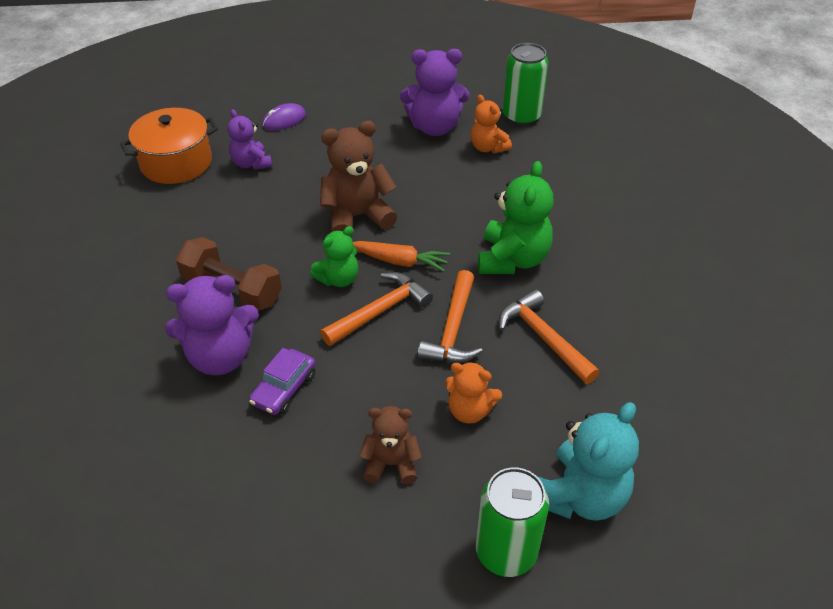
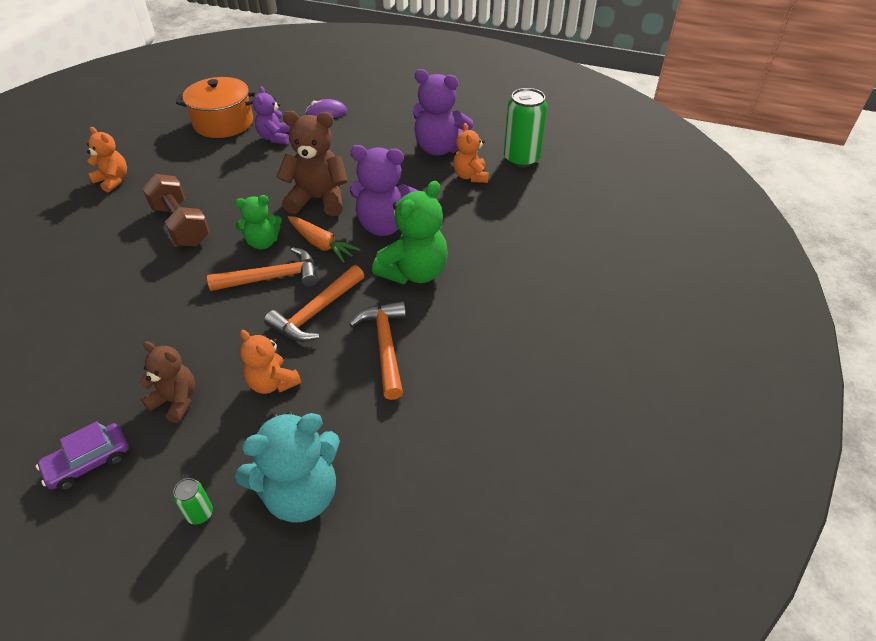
camera: 25 degrees right, 0 degrees up
purple teddy bear [165,275,259,375] -> purple teddy bear moved to [350,145,419,236]
purple car [249,348,315,415] -> purple car moved to [36,421,129,491]
green can [476,467,549,577] -> green can [173,478,213,524], size x0.45
none -> orange teddy bear [87,127,127,193]

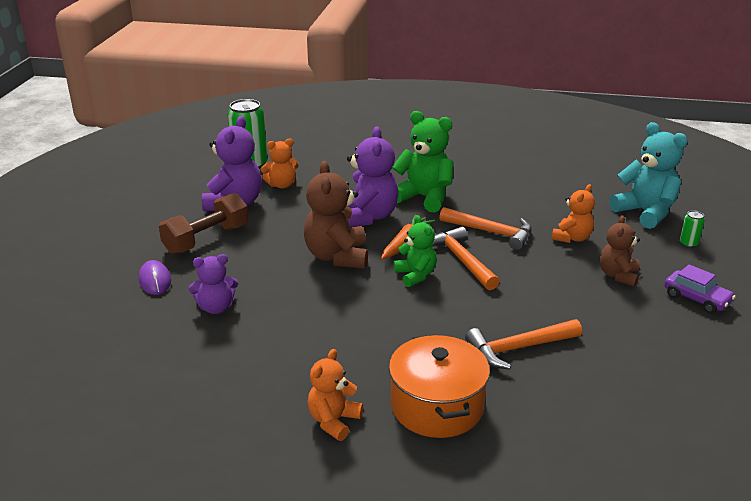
camera: 100 degrees left, 15 degrees down
brown dumbbell [142,174,210,246] -> brown dumbbell moved to [159,193,249,254]
orange pot [176,77,258,138] -> orange pot moved to [389,334,490,438]
orange hammer [349,301,406,400] -> orange hammer moved to [465,319,582,370]

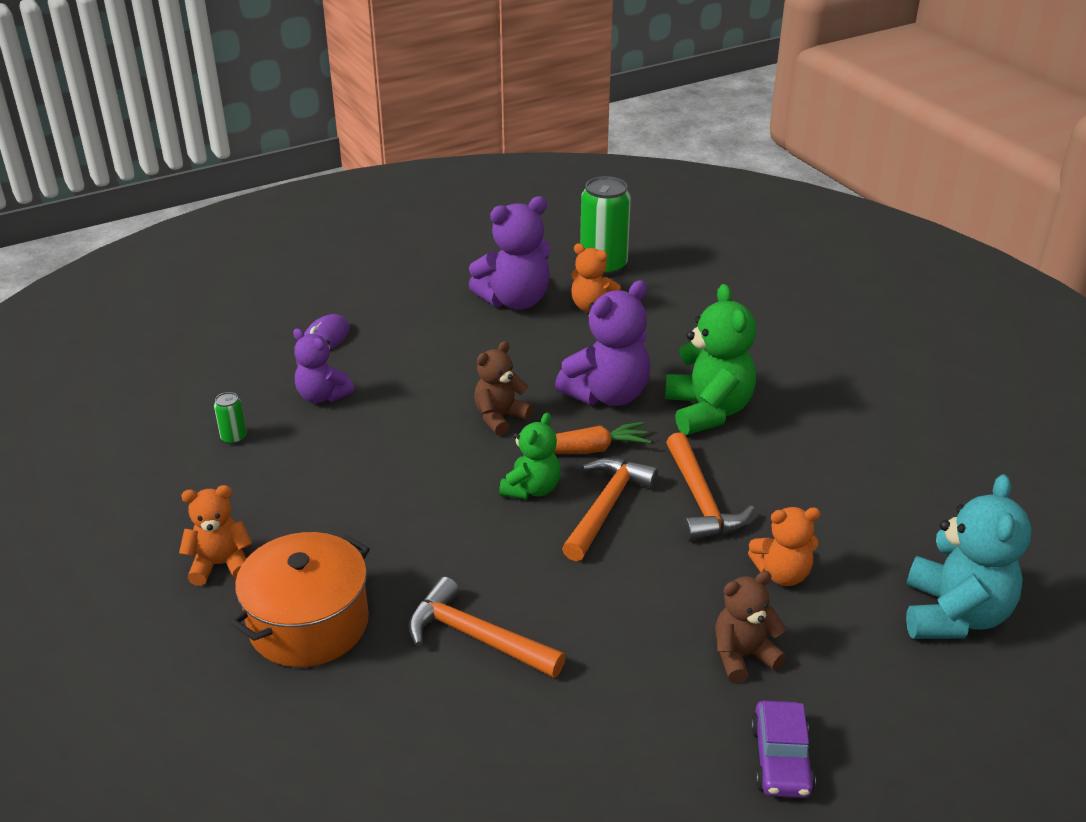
camera: 50 degrees right, 5 degrees up
brown dumbbell [159,193,249,254] -> none
brown teddy bear [304,161,368,269] -> brown teddy bear [474,341,533,436], size x0.61
green can [680,210,705,248] -> green can moved to [214,392,247,444]

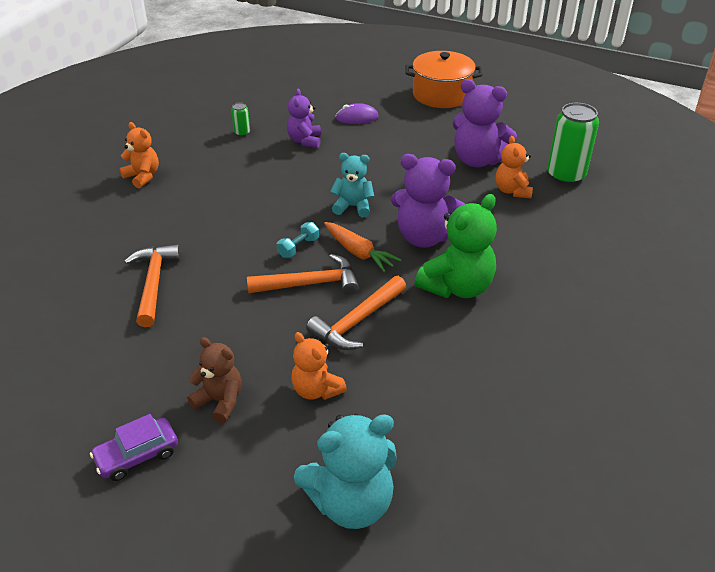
camera: 55 degrees right, 5 degrees up
orange pot [231,532,370,667] -> orange pot moved to [405,51,482,108]
brown teddy bear [474,341,533,436] -> turquoise teddy bear [330,153,374,218]
green teddy bear [499,413,560,499] -> turquoise dumbbell [277,222,319,258]

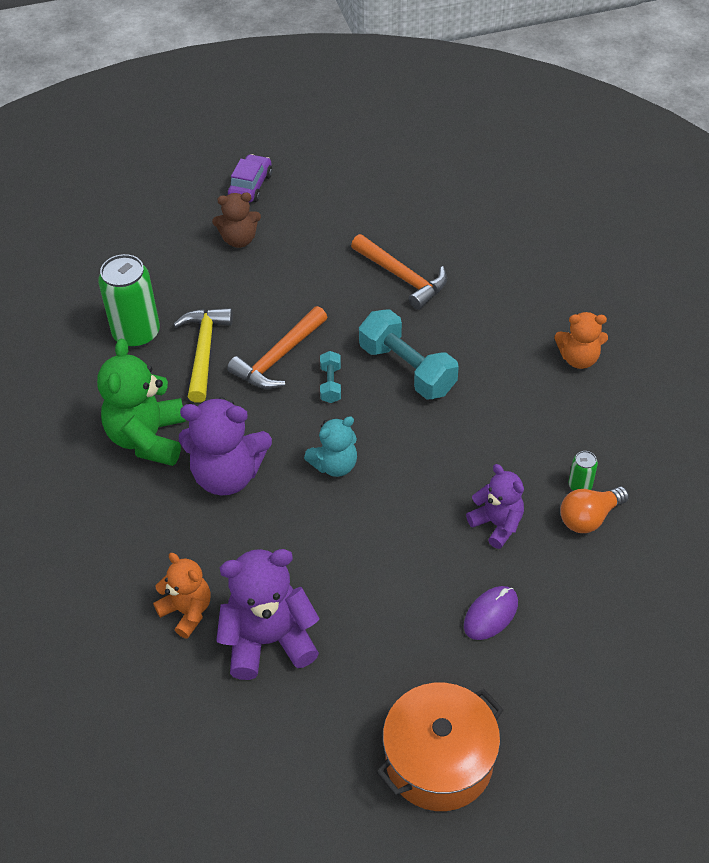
camera: 140 degrees right, 10 degrees up
orange teddy bear [291,332,347,400] -> none
turquoise teddy bear [294,414,397,529] -> none
orange hammer [306,276,406,350] -> yellow hammer [173,308,233,403]
orange carrot [324,222,401,273] -> none
purple teddy bear [391,154,465,248] -> purple teddy bear turned 150 degrees counterclockwise [179,397,272,495]
green can [547,103,599,184] -> green can moved to [98,254,160,348]
none -> turquoise dumbbell [359,309,459,399]
none -> orange light bulb [560,486,629,533]

